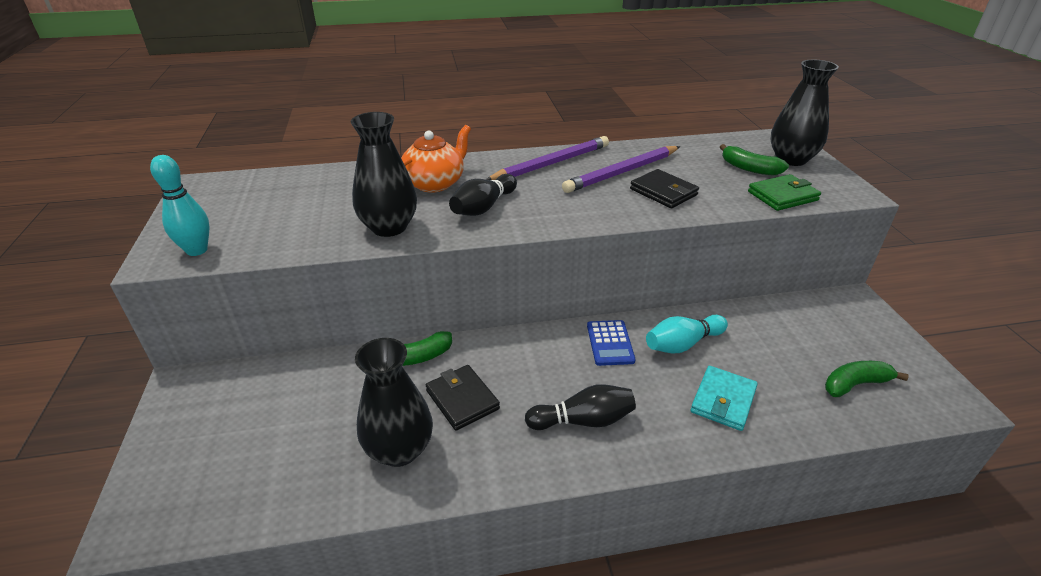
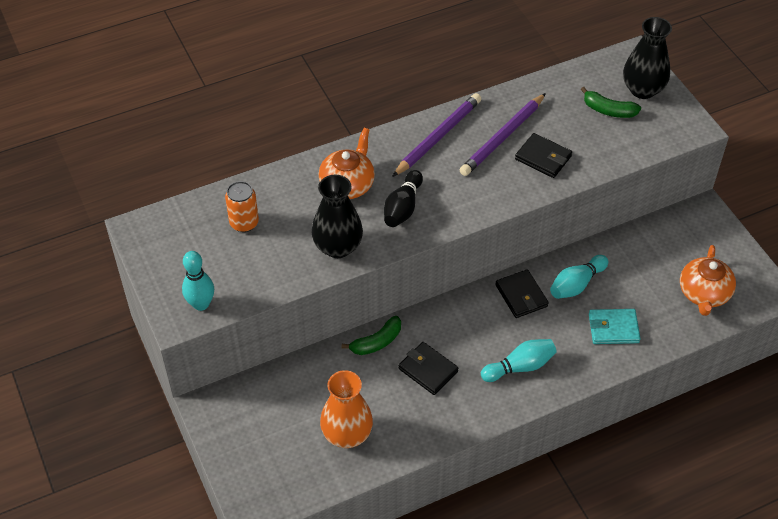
camera: 15 degrees left, 15 degrees up
black vase [355,338,433,467] -> none
black bowling pin [525,384,636,430] -> turquoise bowling pin [481,339,557,382]
blue calculator [587,320,635,366] -> black wallet [495,269,549,318]
turquoise wallet [691,366,758,431] -> turquoise wallet turned 75 degrees clockwise [589,309,641,344]
green wallet [748,174,821,211] -> none
green banana [825,361,909,397] -> orange teapot [680,245,736,316]
none -> orange can [225,181,259,232]
none -> orange vase [320,370,373,448]

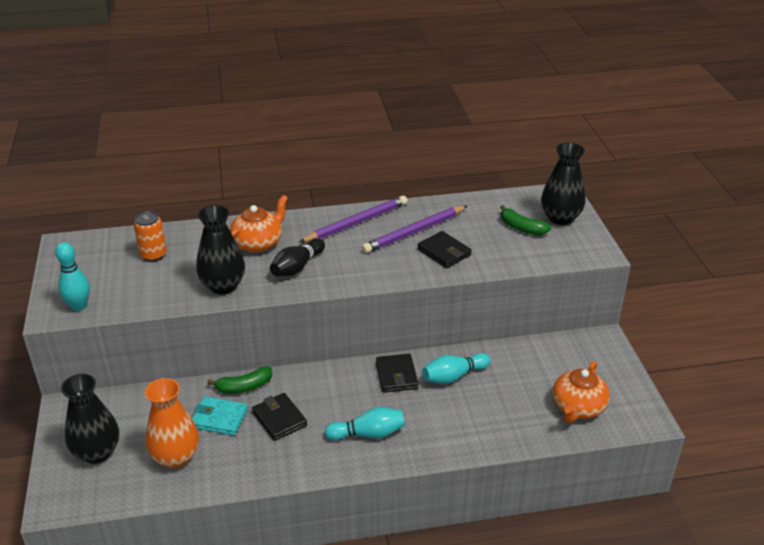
camera: 15 degrees right, 15 degrees down
turquoise wallet [589,309,641,344] -> turquoise wallet moved to [192,396,248,436]
none -> black vase [61,374,119,464]

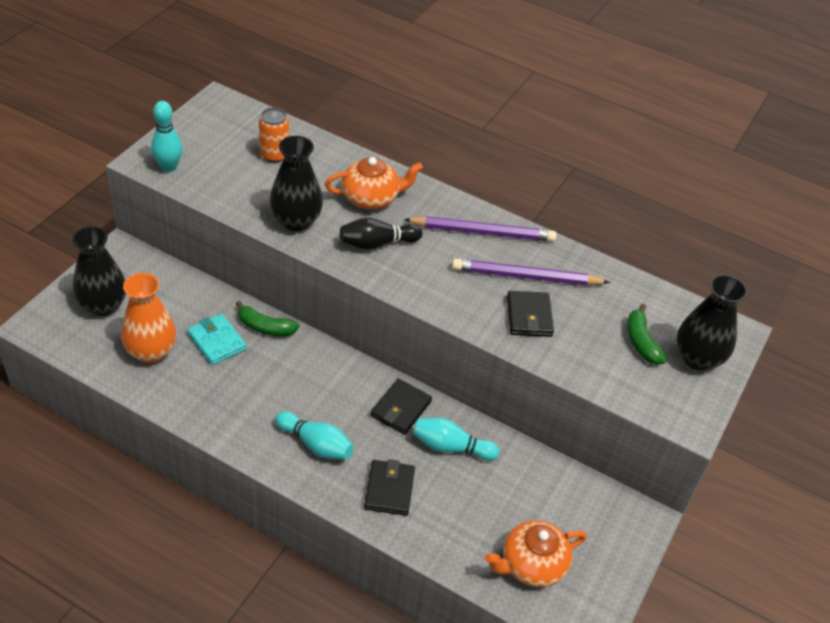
camera: 35 degrees right, 10 degrees up
black wallet [252,393,307,441] -> black wallet moved to [364,459,415,516]

